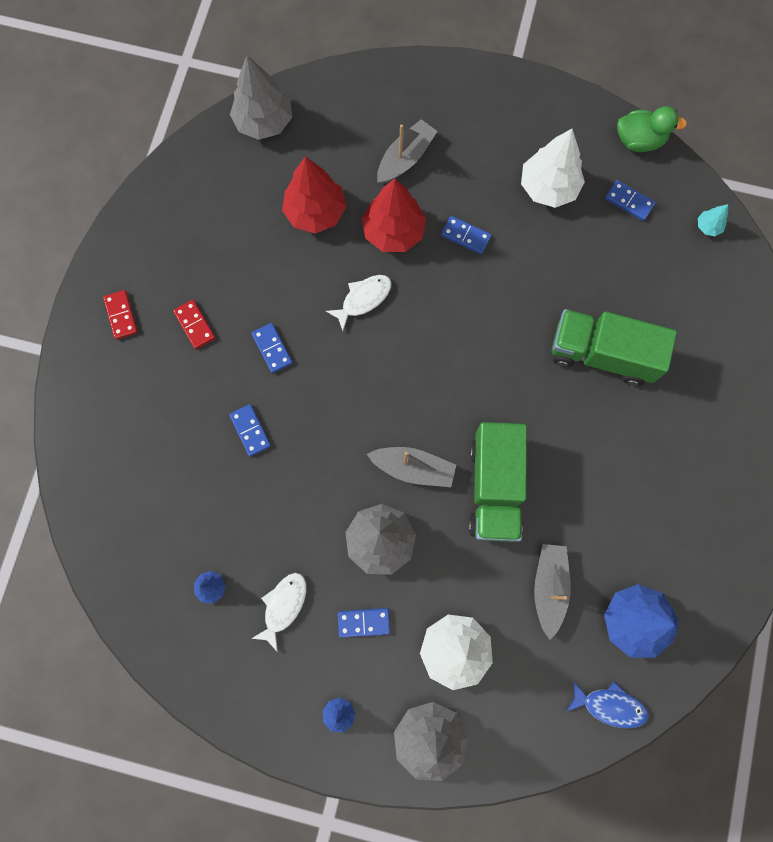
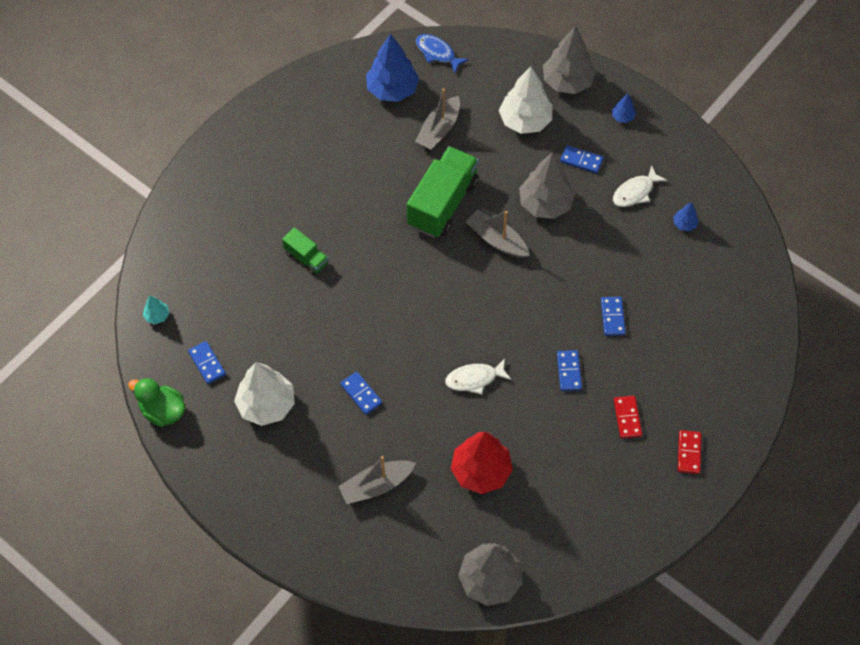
camera: 155 degrees left, 15 degrees down
red tree [362,179,426,252] -> none
green truck [552,309,677,386] -> green truck [282,227,328,276], size x0.51

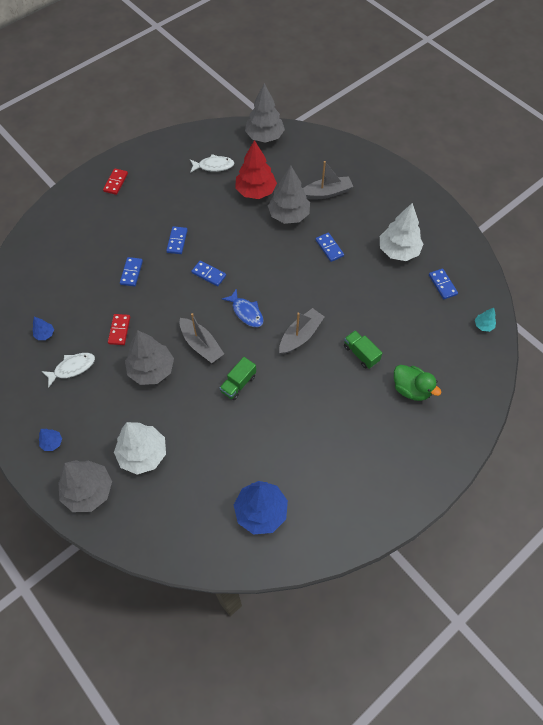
camera: 170 degrees left, 0 degrees up
green duck [128,378,185,427] -> green duck moved to [394,365,441,401]
green truck [407,146,479,238] -> green truck [220,357,256,400], size x0.51
grey boat [415,88,460,150] -> grey boat moved to [279,308,324,354]
blue fish [416,34,469,73] -> blue fish moved to [222,289,263,327]
white fish [445,358,512,394] -> white fish moved to [190,154,234,173]
blue domino [560,145,603,173] -> blue domino moved to [191,261,226,286]
red domino [614,396,642,438] -> red domino moved to [108,314,130,345]
none -> grey tree [268,165,310,224]

